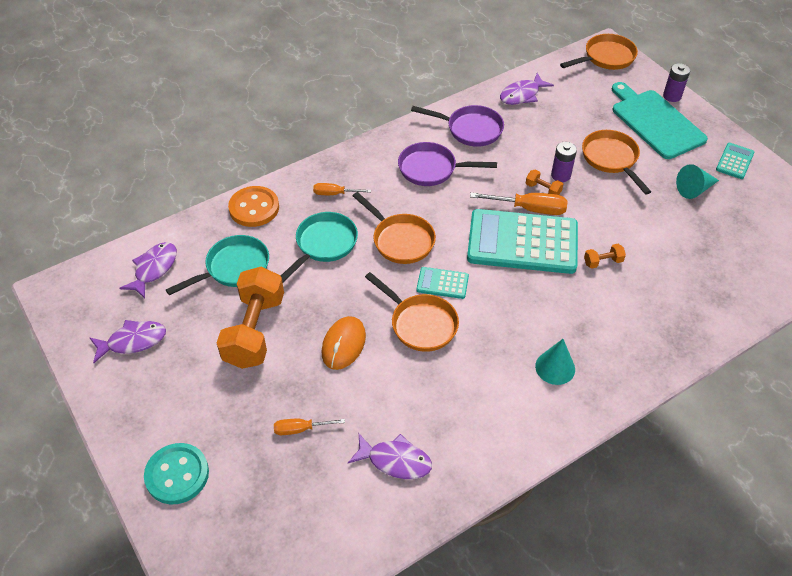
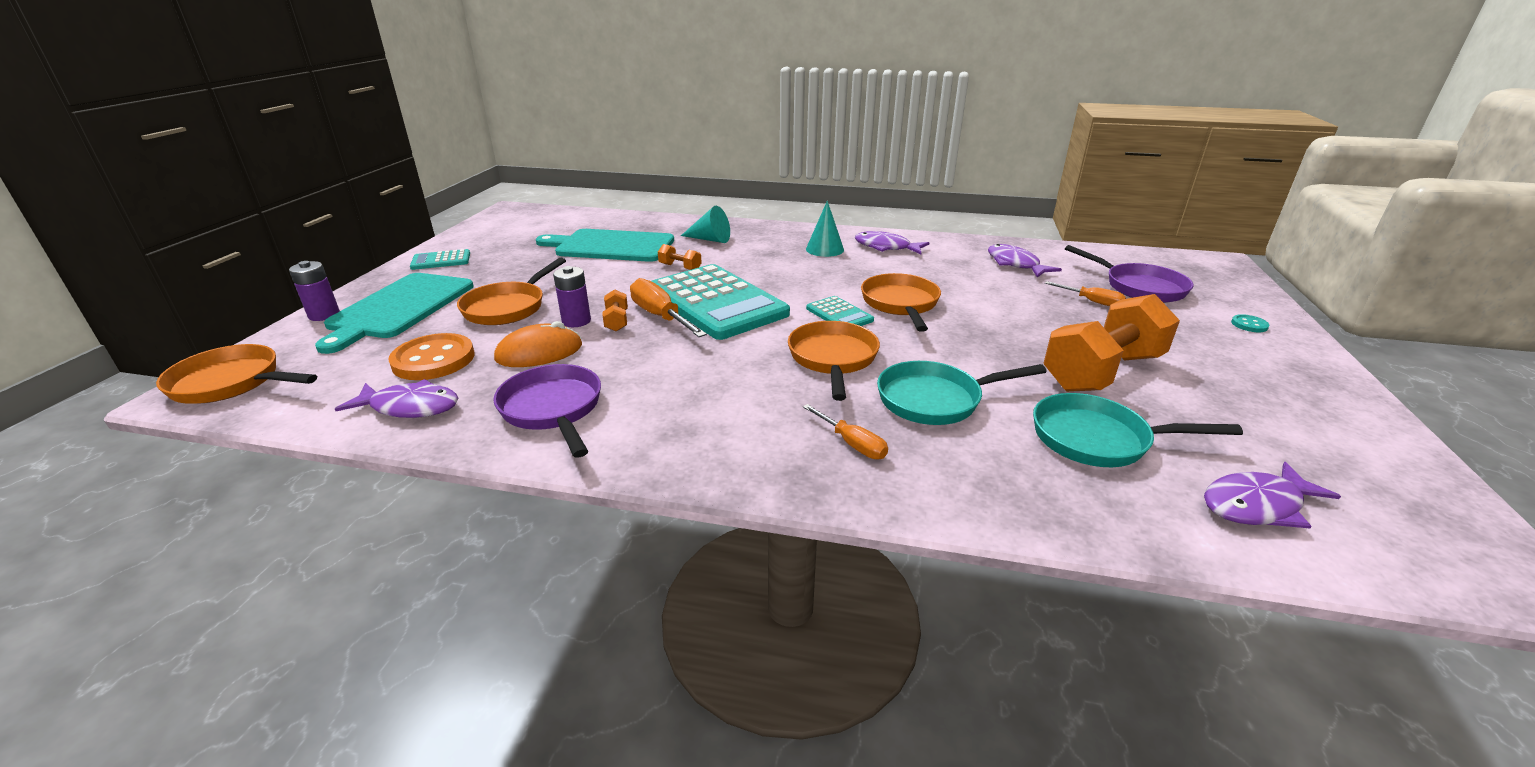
camera: 135 degrees left, 20 degrees down
purple fish [90,320,166,363] -> purple fish moved to [855,231,929,255]
turquoise button [144,443,209,504] -> turquoise button [1231,314,1270,332], size x0.45
orange button [228,186,279,227] -> orange button moved to [388,333,474,380]
orange mouse [321,316,366,370] -> orange mouse moved to [494,321,582,367]
purple pan [398,142,497,186] -> purple pan moved to [1065,245,1193,303]
turquoise cone [676,164,719,199] -> turquoise cone moved to [681,206,730,243]
none -> turquoise cutting board [536,229,674,262]

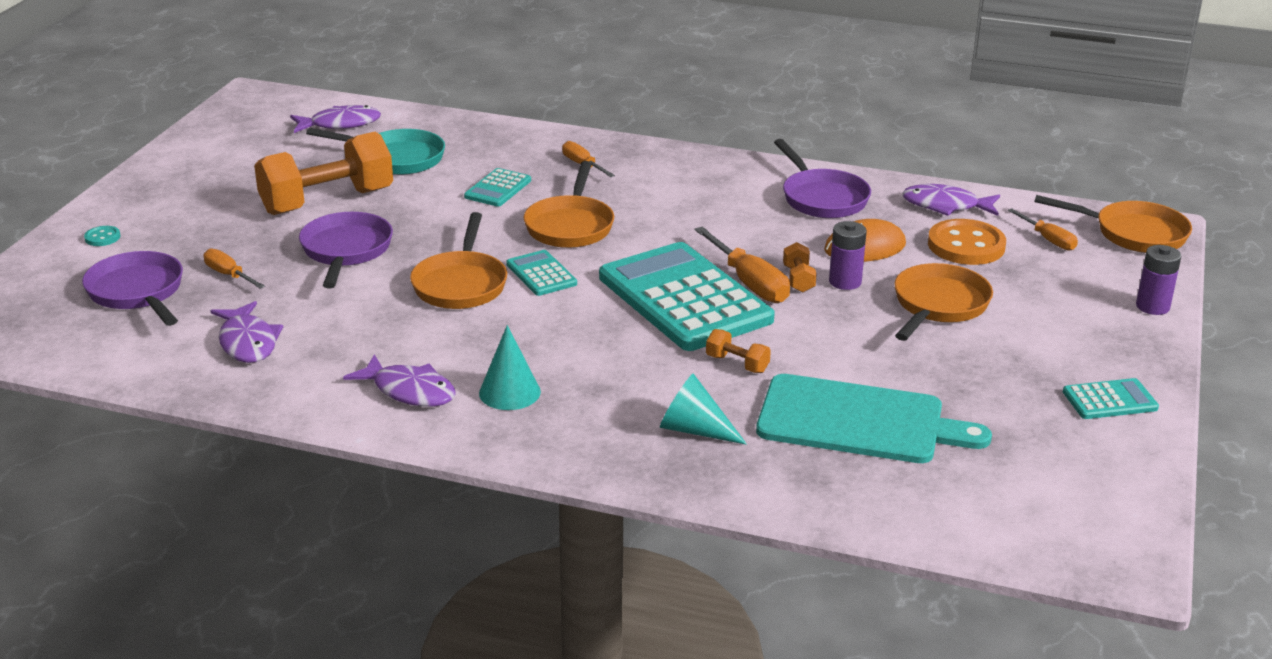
camera: 175 degrees left, 0 degrees up
turquoise cutting board [315,273,474,354] -> none
turquoise pan [877,361,1047,425] -> turquoise calculator [464,168,531,207]
none -> purple pan [299,212,393,288]
none -> orange screwdriver [1008,208,1078,251]

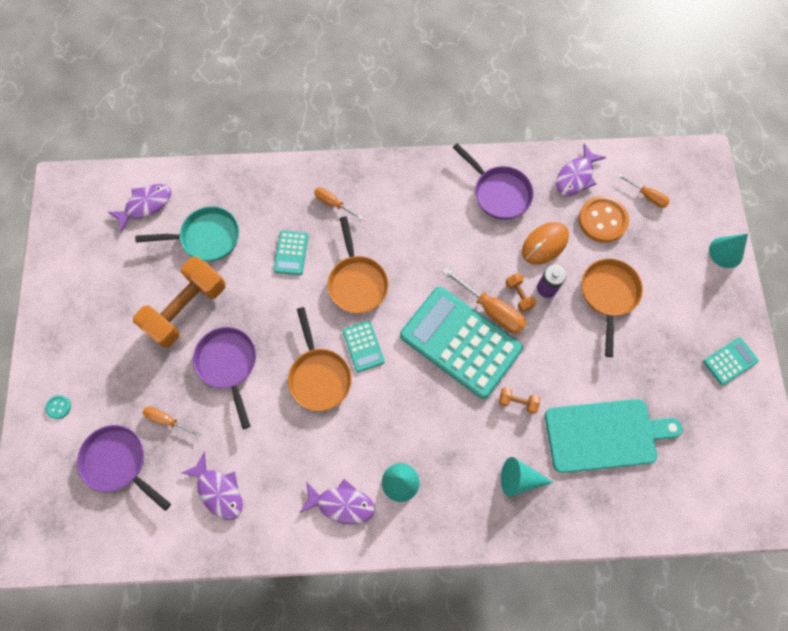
camera: 20 degrees left, 40 degrees up
turquoise calculator [506,250,577,296] -> turquoise calculator turned 150 degrees counterclockwise [342,320,385,373]
purple fish [902,184,1000,216] -> purple fish turned 45 degrees counterclockwise [556,144,606,196]
orange pan [1034,195,1192,253] -> none
purple battery [1136,245,1181,315] -> turquoise cone [709,234,748,268]

